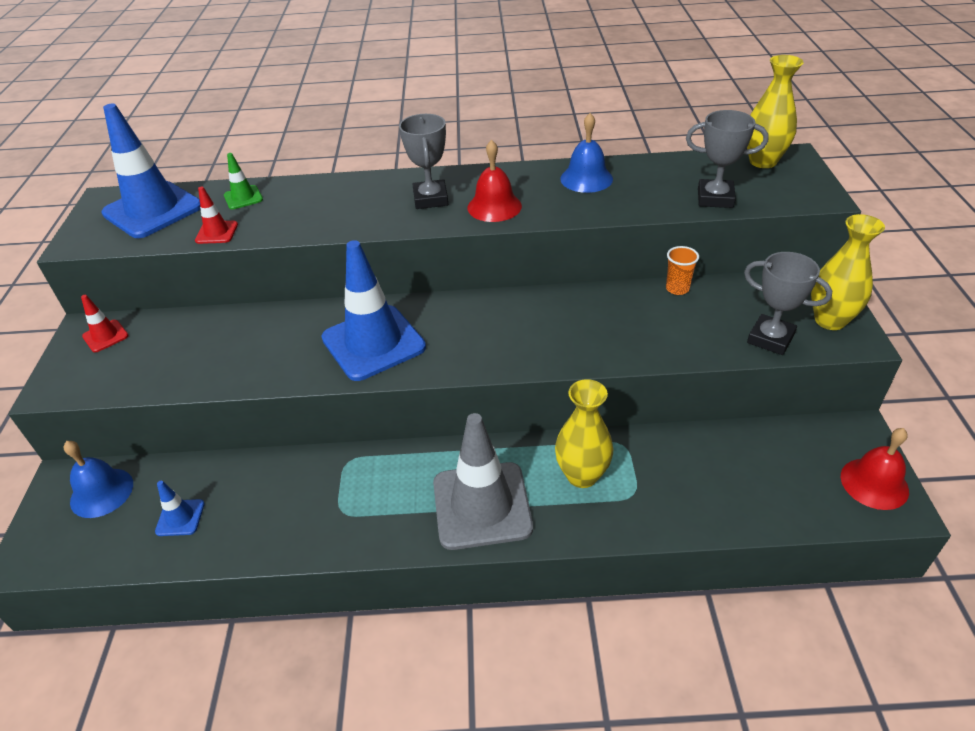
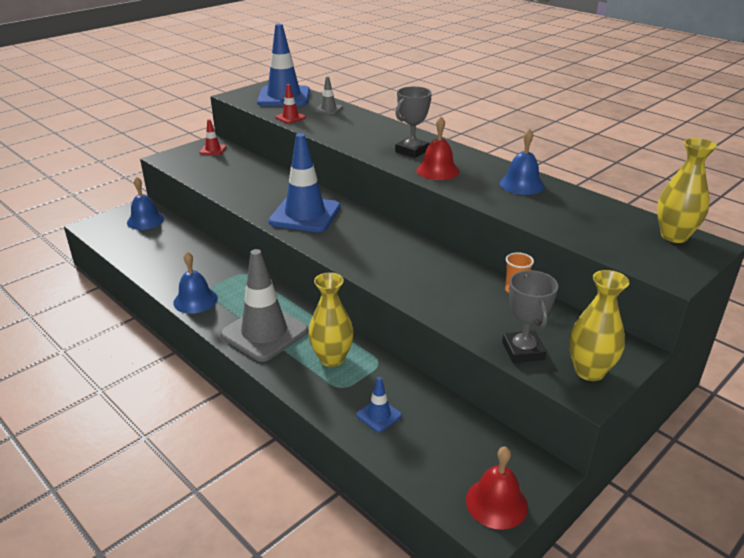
camera: 45 degrees right, 10 degrees down
blue traffic cone [155,481,205,536] -> blue traffic cone moved to [356,377,402,432]
green traffic cone [224,153,263,209] -> grey traffic cone [314,76,343,115]
grey trophy [686,110,769,208] -> none
none -> blue bell [173,252,218,314]

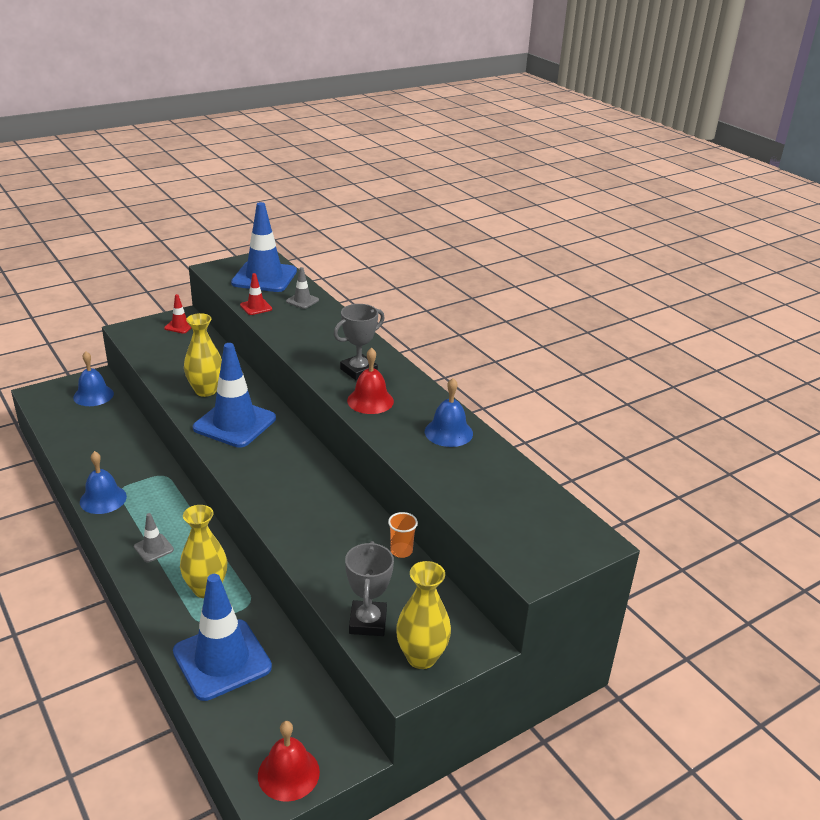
camera: 10 degrees right, 0 degrees up
grey traffic cone [220,249,308,362] -> grey traffic cone [134,513,174,562], size x0.45
blue traffic cone [356,377,402,432] -> blue traffic cone [173,574,272,701], size x2.23
yellow vase [657,138,717,243] -> yellow vase moved to [184,313,222,397]

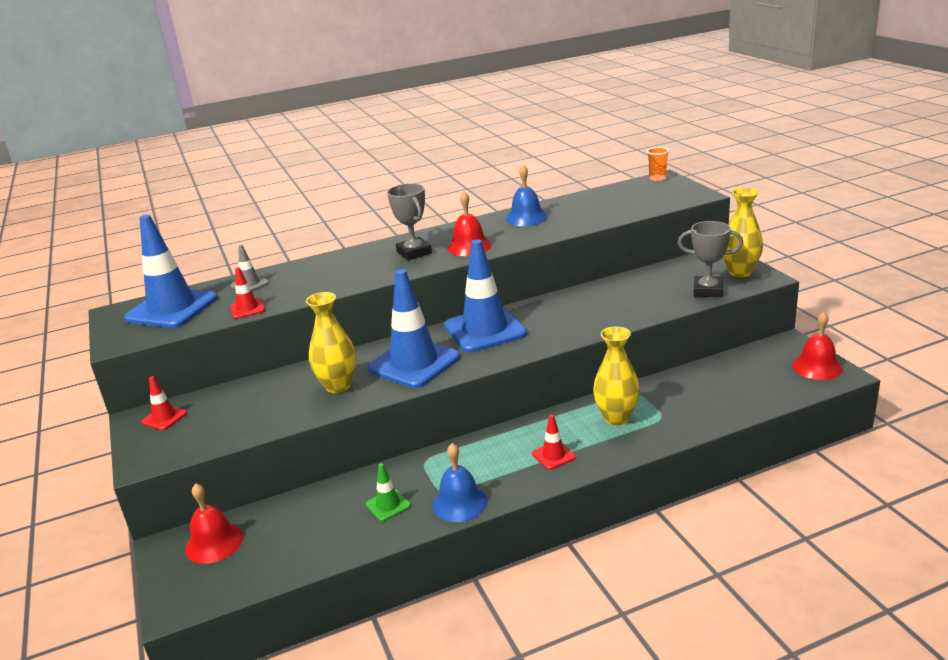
camera: 75 degrees left, 5 degrees down
blue bell [73,351,114,406] -> red bell [185,483,243,564]
grey traffic cone [134,513,174,562] -> red traffic cone [532,414,576,470]
blue traffic cone [173,574,272,701] -> blue traffic cone moved to [444,239,527,352]
orange cup [388,512,418,558] -> orange cup moved to [647,147,669,181]
none -> green traffic cone [366,463,411,521]

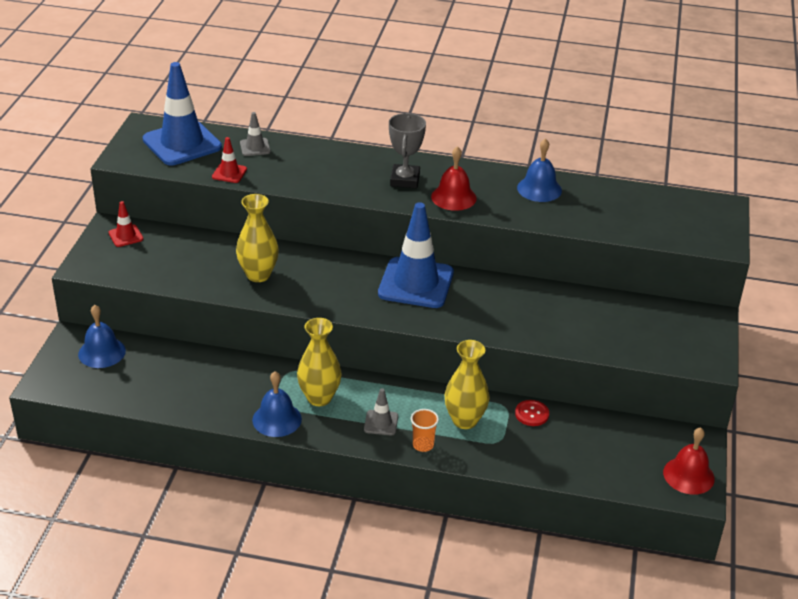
camera: 30 degrees right, 10 degrees up
red bell [185,483,243,564] -> blue bell [78,305,126,368]
green traffic cone [366,463,411,521] -> none
blue traffic cone [367,269,460,388] -> none
red traffic cone [532,414,576,470] -> grey traffic cone [364,388,398,436]
orange cup [647,147,669,181] -> orange cup moved to [411,409,439,452]
grey trophy [678,221,744,297] -> none
yellow vase [723,187,763,277] -> yellow vase moved to [297,318,342,406]
none -> red button [515,400,549,426]

